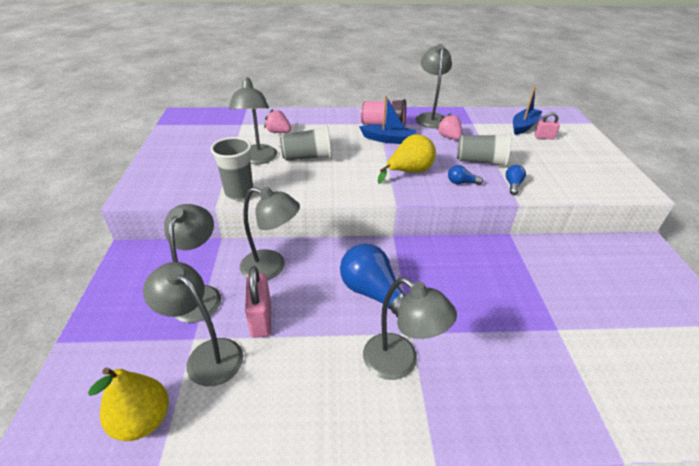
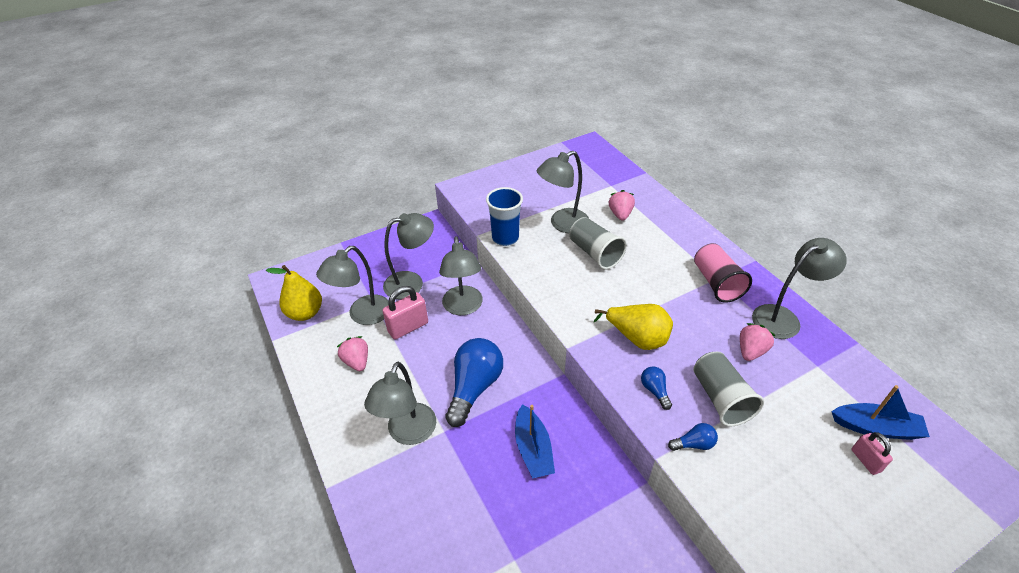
camera: 65 degrees right, 5 degrees up
grey lamp [143,262,243,386] -> grey lamp turned 150 degrees counterclockwise [316,246,389,325]
grey cup [211,137,253,200] -> blue cup [486,187,523,246]
blue boat [359,96,416,144] -> blue boat moved to [515,404,555,478]
none -> pink strawberry [337,336,368,371]

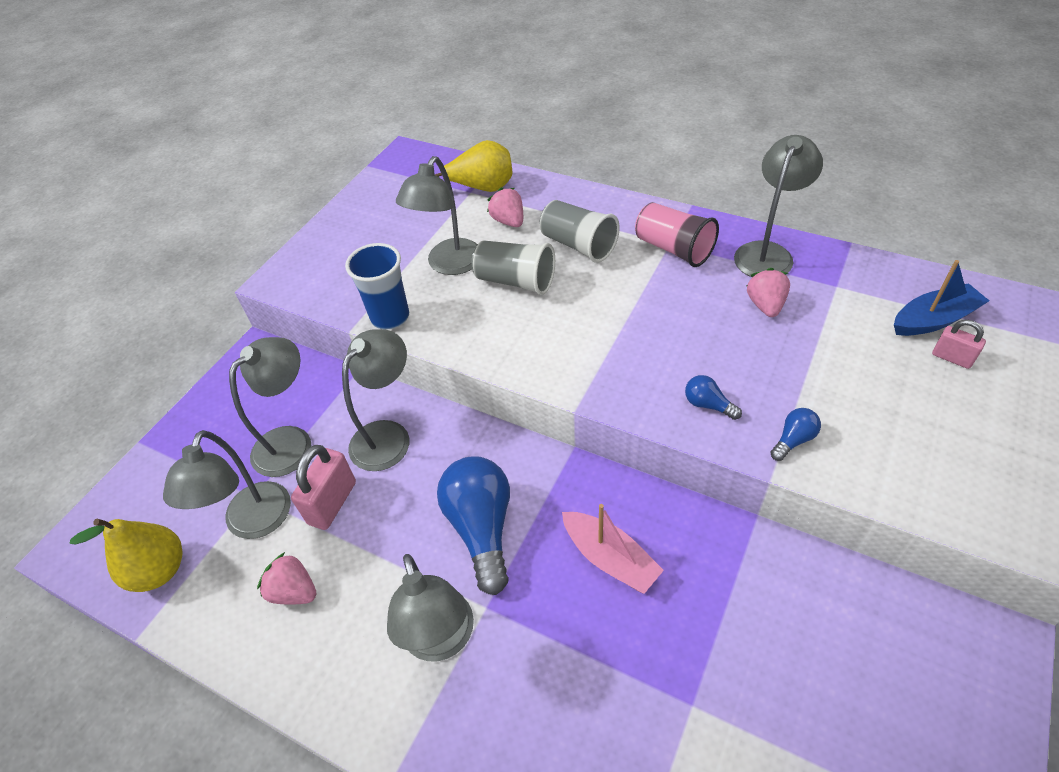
camera: 30 degrees left, 5 degrees up
grey lamp [439,236,483,315] -> grey lamp turned 105 degrees counterclockwise [342,329,409,471]
blue boat [515,404,555,478] -> pink boat [562,504,664,594]
yellow pear [594,304,673,350] -> yellow pear moved to [435,140,513,192]
grey cup [693,352,764,427] -> grey cup moved to [540,200,620,263]

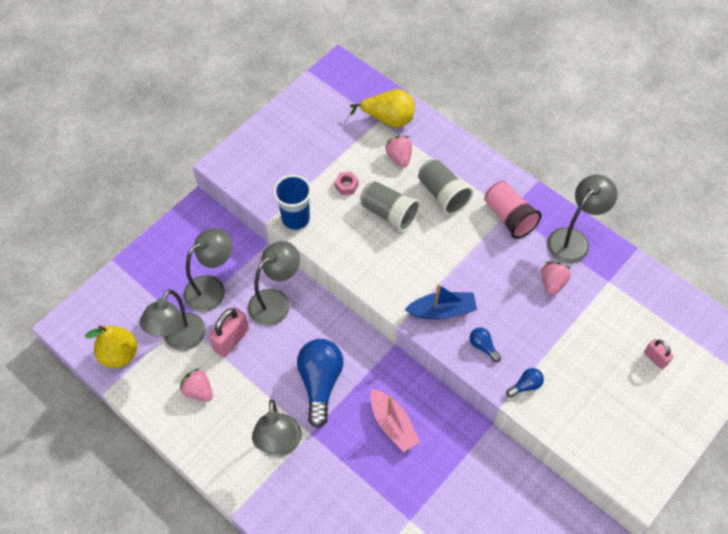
camera: 10 degrees right, 10 degrees up
grey lamp [396,156,478,275] -> pink nut [335,172,359,195]
blue boat [894,260,989,336] -> blue boat moved to [405,284,477,319]

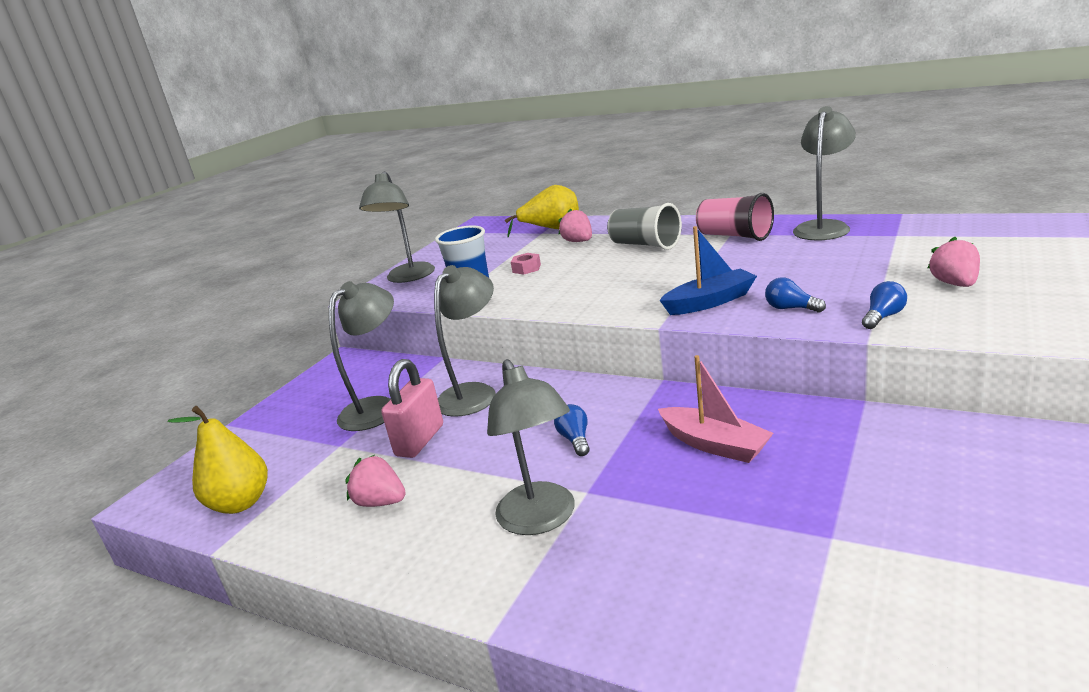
camera: 10 degrees left, 35 degrees down
grey lamp [140,290,205,351] -> grey lamp moved to [359,171,435,283]
blue light bulb [297,339,343,428] -> blue light bulb [554,404,590,456], size x0.45
grey cup [360,181,420,232] -> none
pink strawberry [541,262,571,296] -> pink strawberry moved to [928,237,980,287]
pink padlock [644,339,673,369] -> none

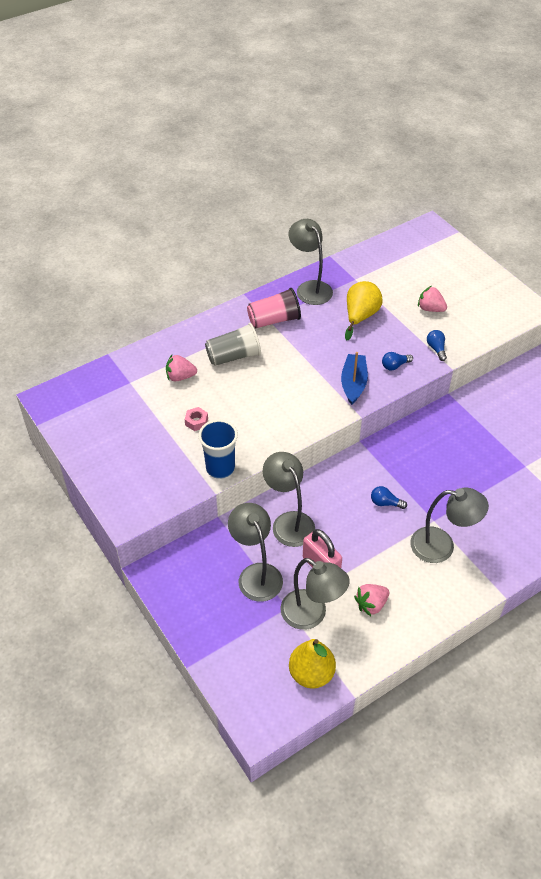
camera: 65 degrees left, 25 degrees up
grey lamp [359,171,435,283] -> grey lamp moved to [280,558,350,630]
yellow pear [505,185,579,237] -> yellow pear moved to [345,281,382,340]
pink boat [658,355,774,463] -> none

